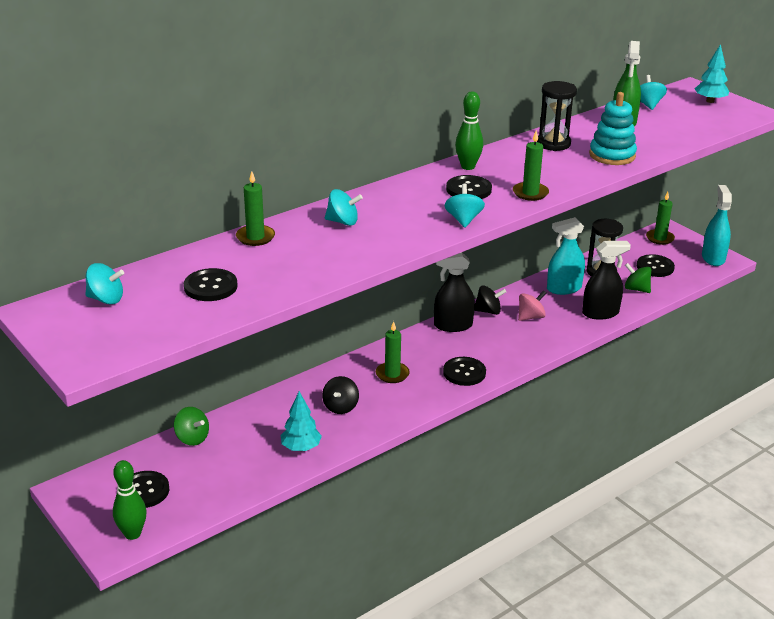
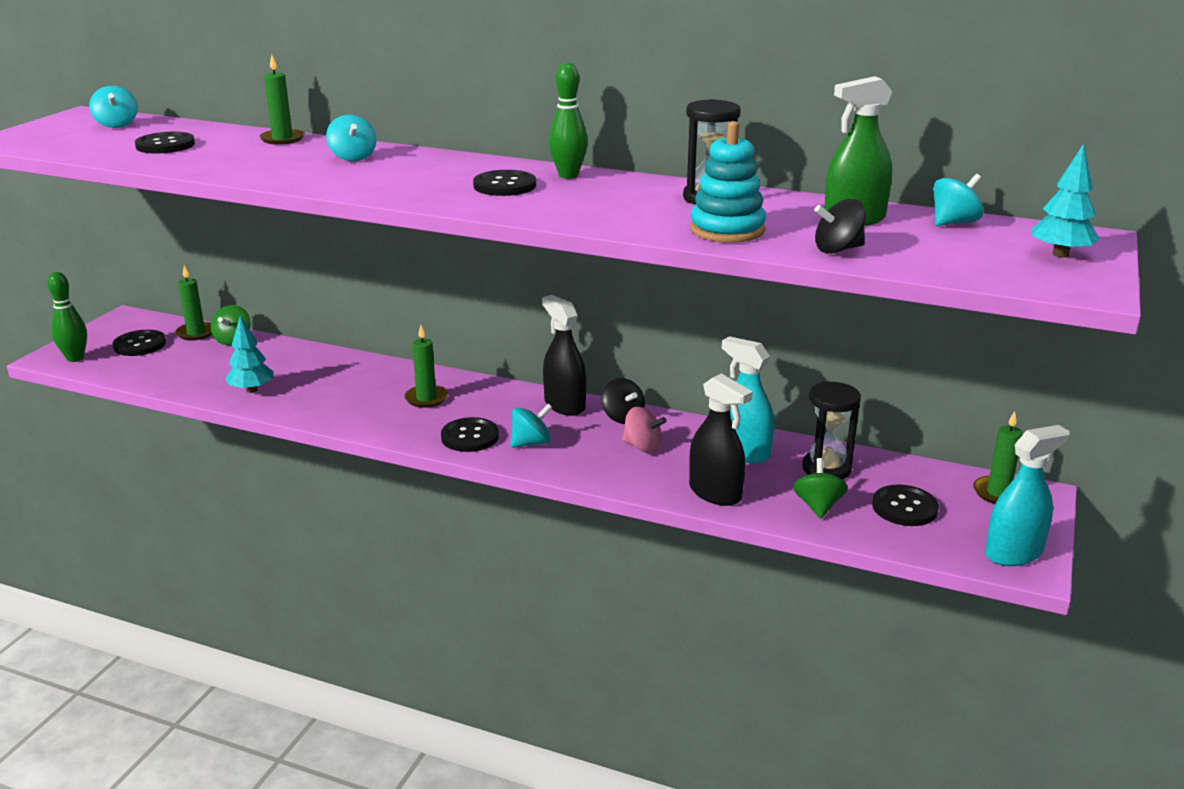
camera: 60 degrees right, 5 degrees down
black spinning top [322,376,359,414] -> black spinning top moved to [814,199,866,254]
turquoise spinning top [444,184,485,228] -> turquoise spinning top moved to [510,404,552,448]
green candle [513,130,549,201] -> green candle moved to [175,266,212,340]

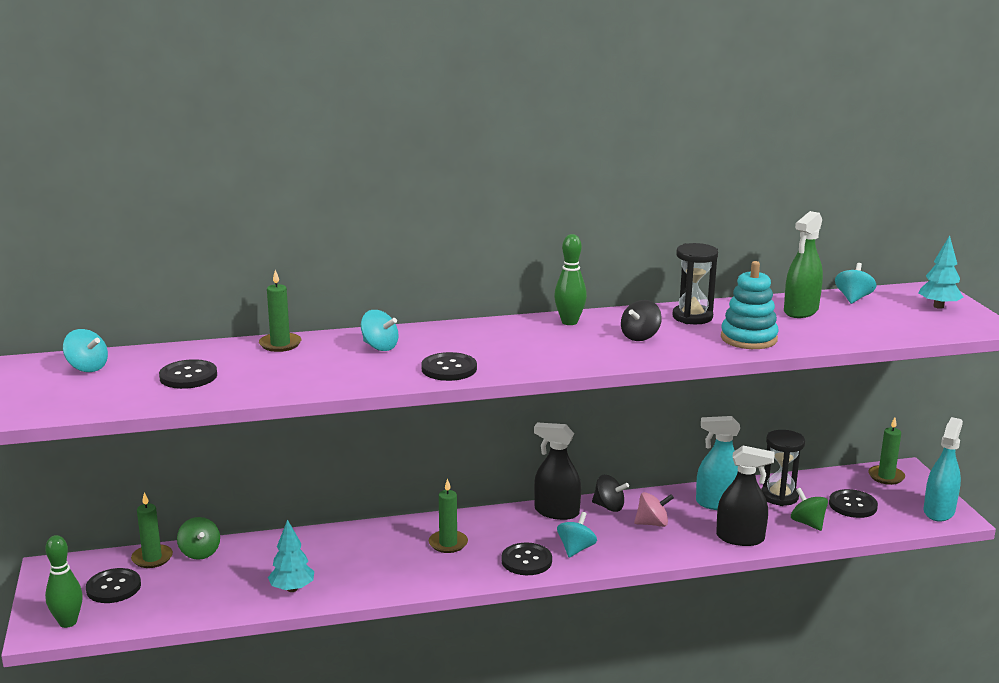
camera: 35 degrees left, 5 degrees down
black button [473,170,536,196] -> black button moved to [421,352,477,381]
black spinning top [814,199,866,254] -> black spinning top moved to [621,300,662,341]

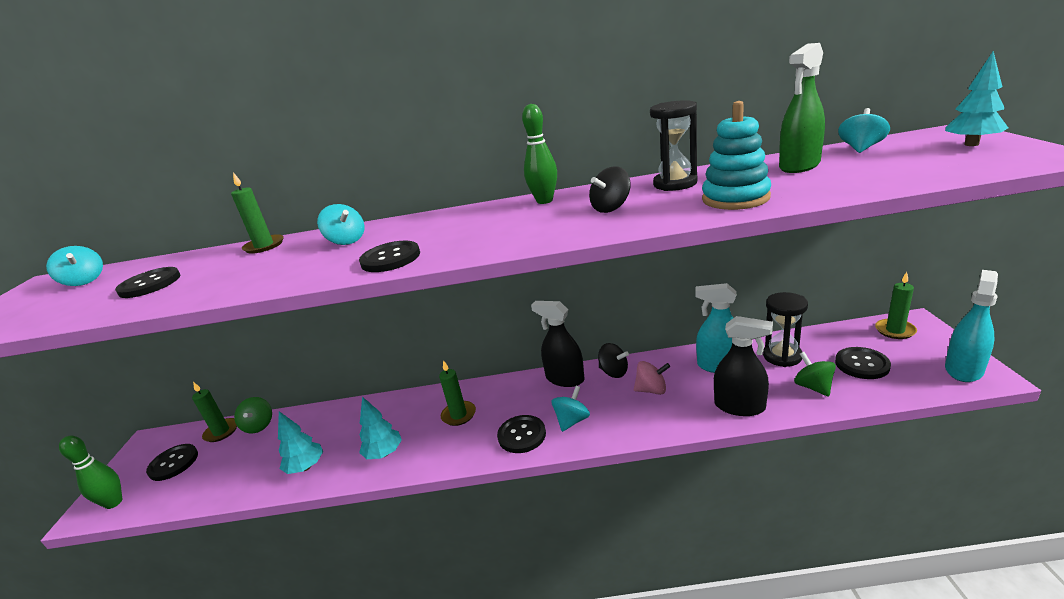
camera: 15 degrees right, 5 degrees up
none -> turquoise tree [359,397,402,459]

